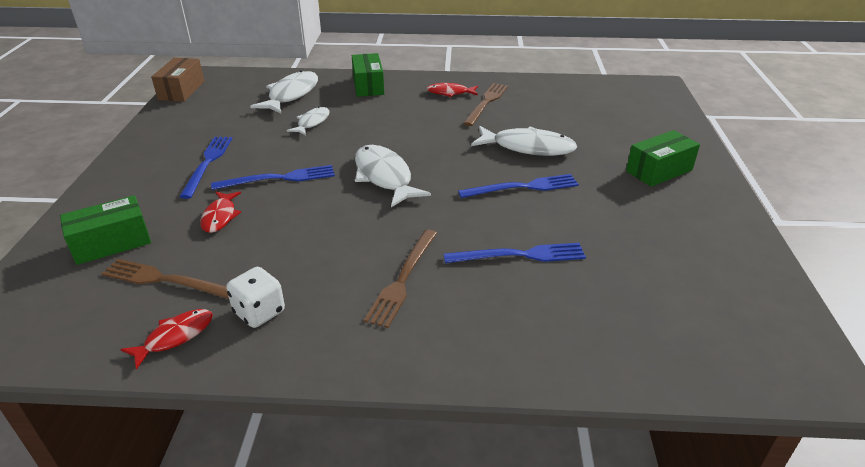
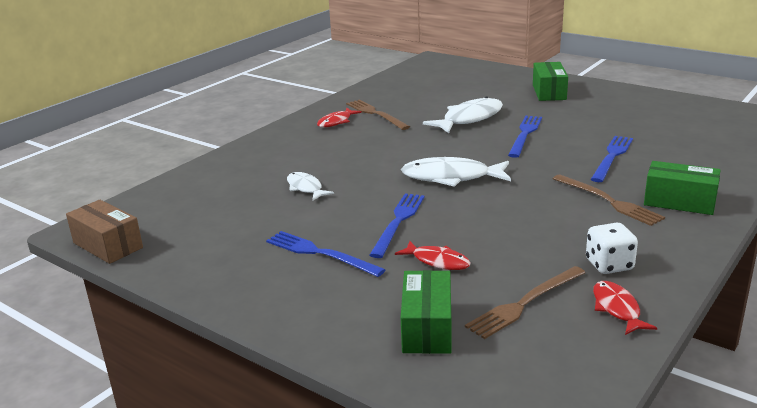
camera: 55 degrees left, 10 degrees down
white fish [250,70,318,114] -> none
green box [352,53,384,97] -> green box moved to [644,161,721,215]

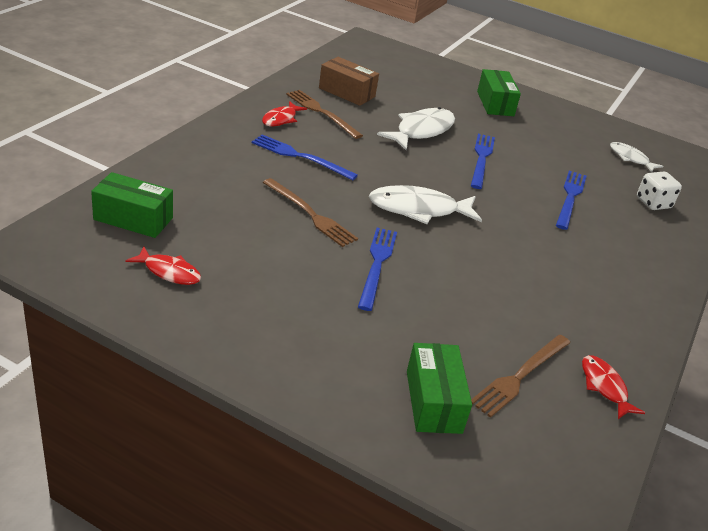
camera: 15 degrees left, 10 degrees up
brown box [66,200,143,264] -> brown box moved to [319,57,379,106]
blue fork [266,231,386,277] -> blue fork moved to [252,135,358,180]
white fish [287,172,334,201] -> white fish moved to [610,142,663,173]
red fish [395,241,471,270] -> red fish moved to [126,247,201,285]
brown fork [553,175,665,226] -> brown fork moved to [263,178,358,247]
white dice [586,223,638,274] -> white dice moved to [637,172,682,210]
green box [644,161,721,215] -> green box moved to [91,172,173,238]

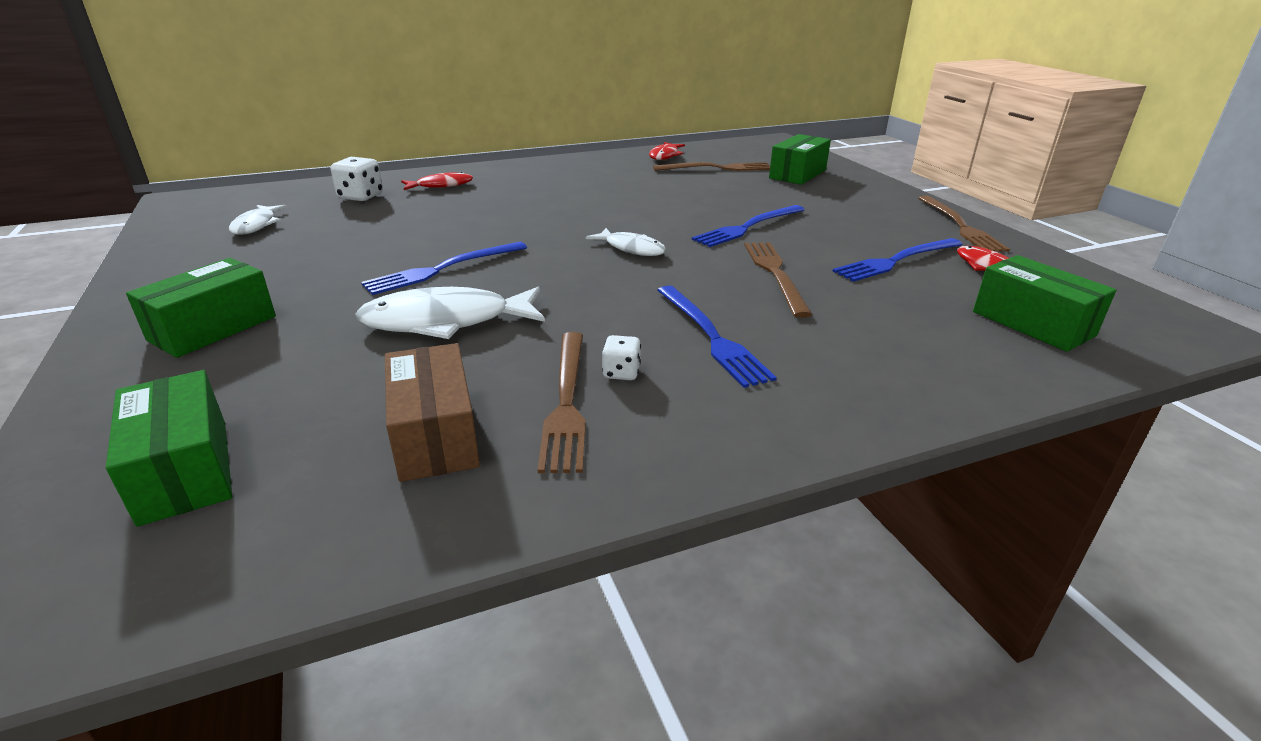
camera: 135 degrees left, 5 degrees down
red fish [262,101,307,126] -> red fish moved to [401,172,473,190]
white fish [369,185,482,224] -> white fish [586,228,666,256], size x0.59
blue fork [556,171,587,230] -> blue fork moved to [833,238,963,282]
none -> green box [106,370,232,527]
none -> white dice [602,335,641,380]
none -> brown fork [918,196,1010,252]

